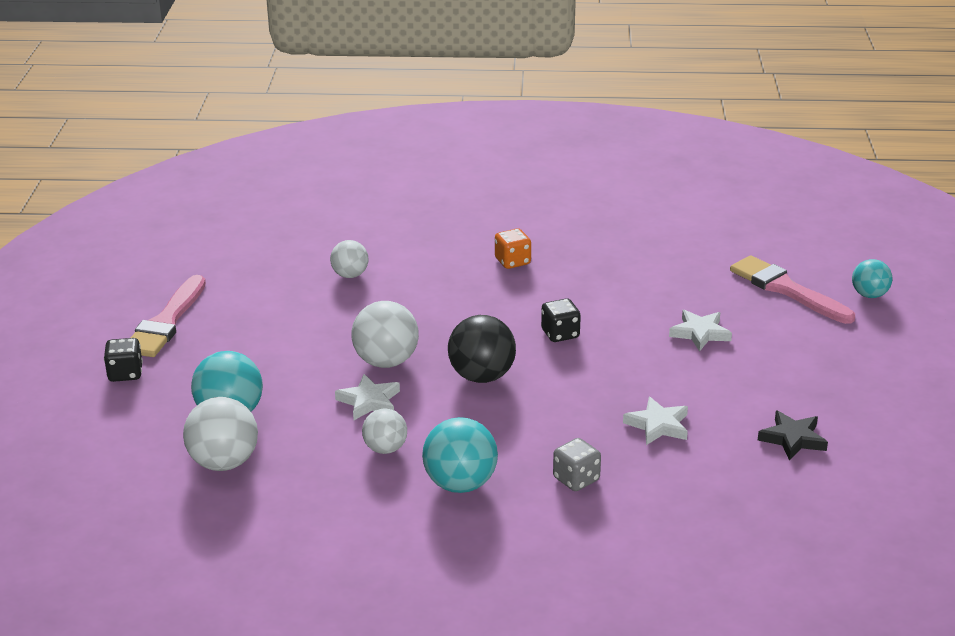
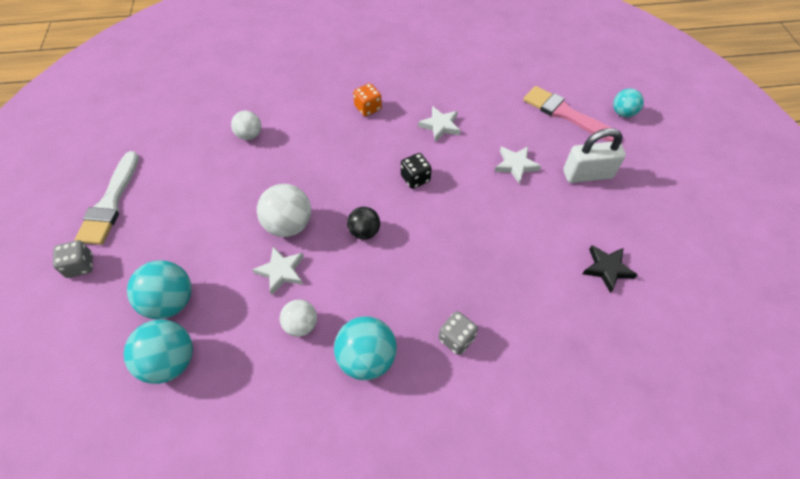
camera: 10 degrees left, 25 degrees up
black dice [104,338,143,382] -> grey dice [53,240,93,278]
pink brush [131,275,206,357] -> white brush [75,151,139,245]
white ball [183,397,258,471] -> turquoise ball [124,319,193,384]
black ball [448,315,516,383] -> black ball [347,207,380,240], size x0.62
white star [623,397,688,445] -> white star moved to [418,106,461,142]
none -> white padlock [563,128,626,183]

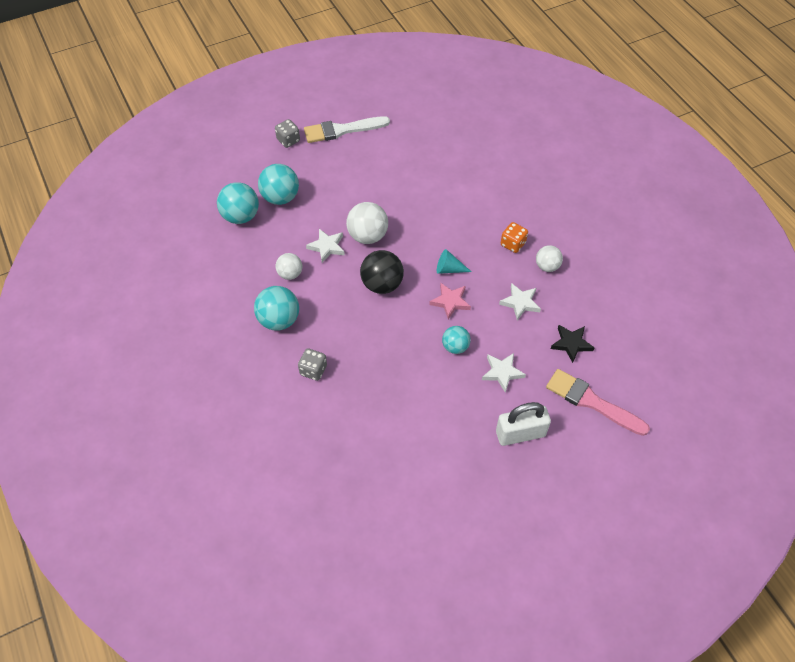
camera: 70 degrees right, 0 degrees up
white ball [231,111,261,140] -> white ball moved to [536,245,563,272]
black ball [347,207,380,240] -> black ball [360,250,404,294], size x1.60
black dice [401,153,432,189] -> pink star [429,283,471,319]
pink brush [523,86,614,142] -> pink brush turned 75 degrees counterclockwise [546,369,650,436]
white padlock [563,128,626,183] -> white padlock turned 75 degrees counterclockwise [496,402,551,446]
black star [583,245,638,293] -> black star moved to [551,325,595,363]
turquoise ball [613,88,644,117] -> turquoise ball moved to [442,326,471,354]
none -> turquoise cone [437,249,472,274]

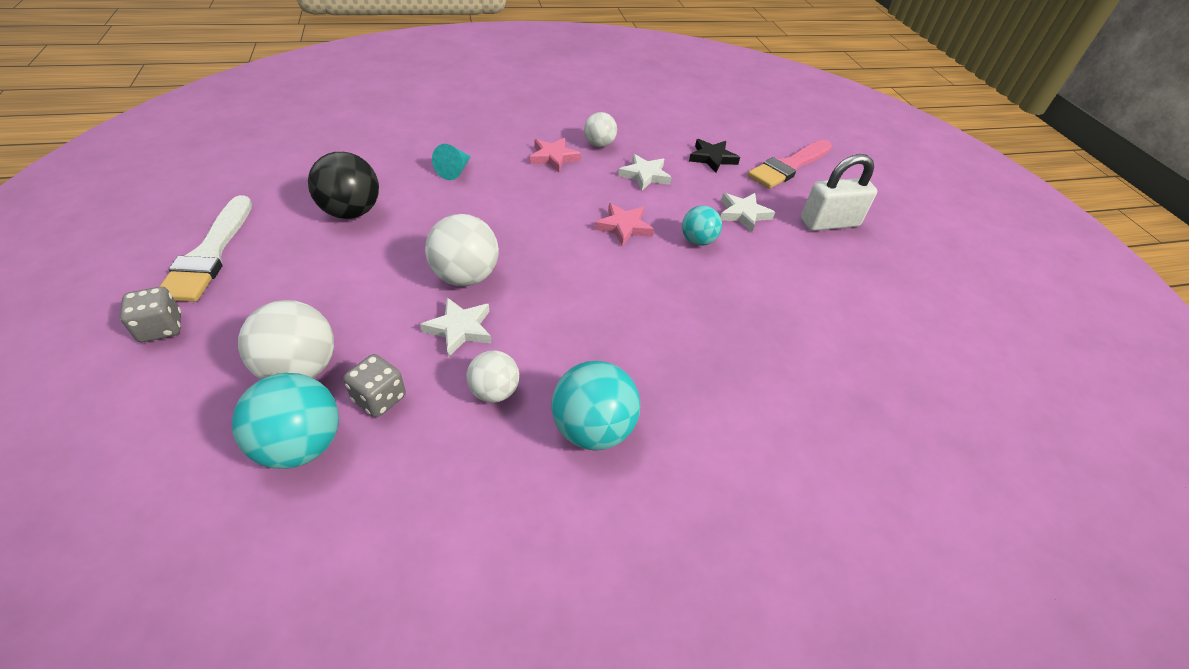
camera: 80 degrees left, 10 degrees down
turquoise ball [258,164,299,205] -> white ball [238,300,334,379]
grey dice [298,348,327,381] -> grey dice moved to [343,354,406,417]
black ball [360,250,404,294] -> black ball moved to [308,152,379,219]
turquoise cone [437,249,472,274] -> turquoise cone moved to [432,144,471,180]
white padlock [496,402,551,446] -> white padlock turned 75 degrees clockwise [801,154,877,231]
orange dice [501,222,528,253] -> pink star [530,138,581,173]

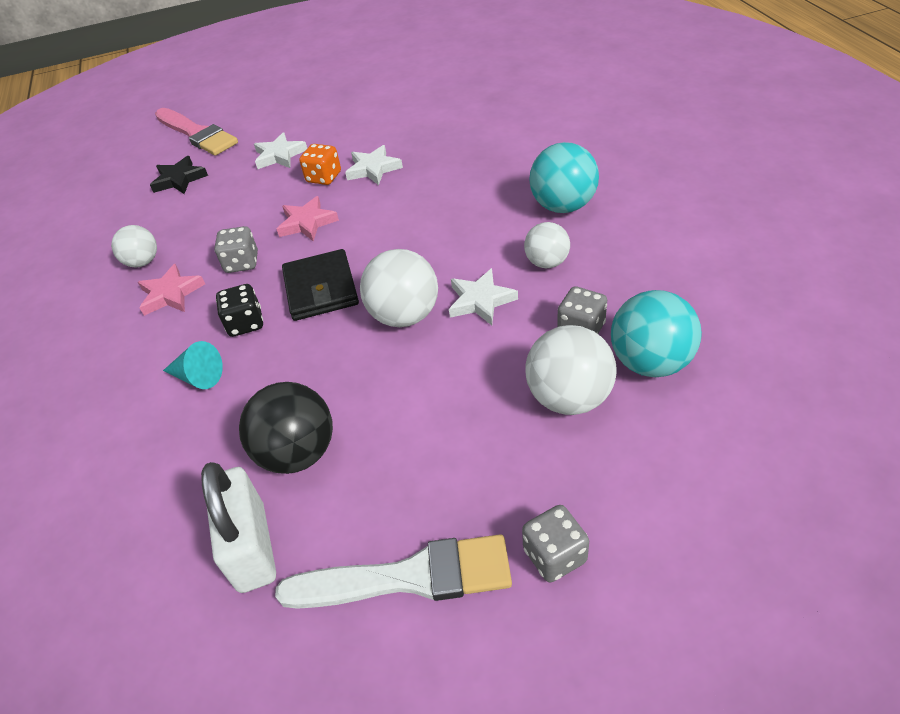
camera: 85 degrees left, 0 degrees up
white star [618,154,672,191] -> white star moved to [345,145,403,185]
turquoise ball [682,205,722,246] -> orange dice [299,144,341,185]
white padlock [801,154,877,231] -> white padlock moved to [201,462,276,593]
none -> grey dice [214,226,258,273]
none -> black dice [216,284,263,337]
none -> black wallet [282,249,359,321]

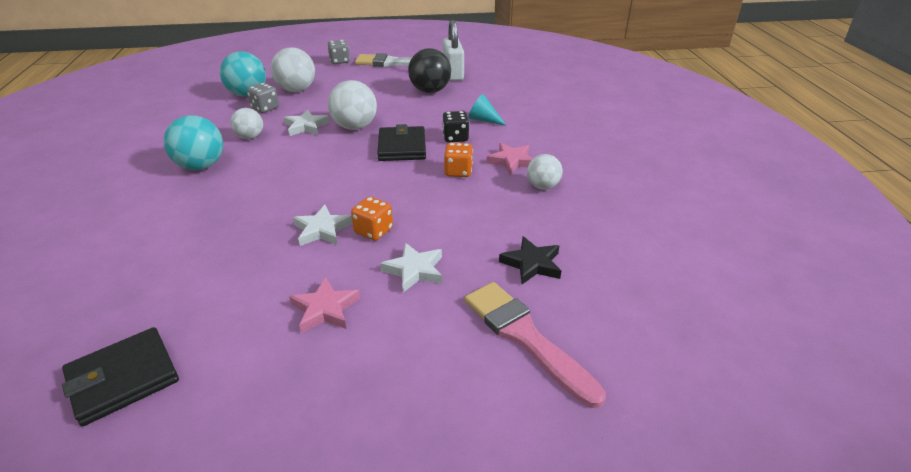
camera: 175 degrees left, 10 degrees down
grey dice [214,226,258,273] -> orange dice [444,143,473,177]
pink star [277,196,339,242] -> pink star moved to [289,277,360,333]
none -> black wallet [62,327,179,426]

